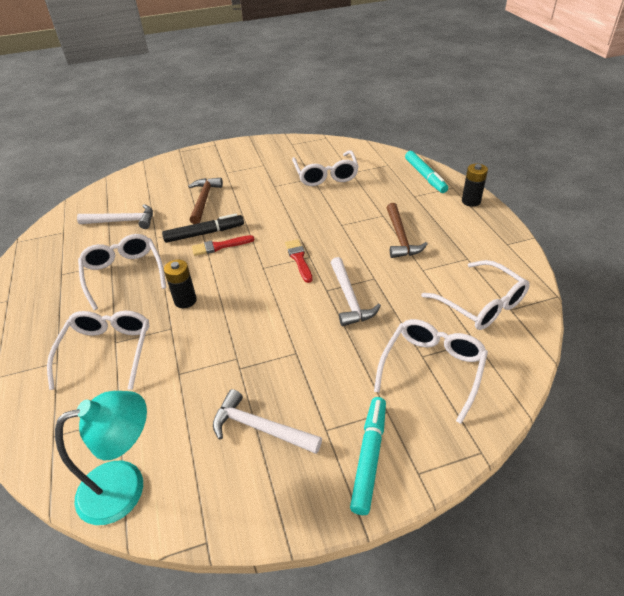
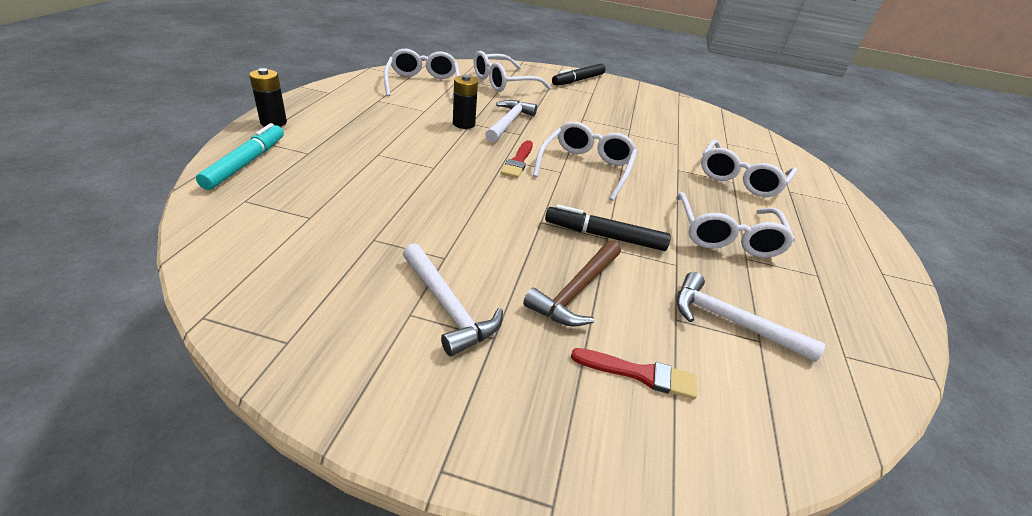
camera: 155 degrees left, 5 degrees down
turquoise lamp [55,391,147,525] -> none
black battery [164,260,197,308] -> black battery moved to [453,75,478,129]
red brush [192,235,255,256] -> red brush moved to [571,348,697,400]
white hammer [213,389,322,454] -> white hammer moved to [403,243,503,356]
white glasses [292,150,359,186] -> white glasses moved to [533,121,638,201]
turquoise marker [350,397,386,515] -> black marker [552,64,606,86]
brown hammer [386,203,428,258] -> none

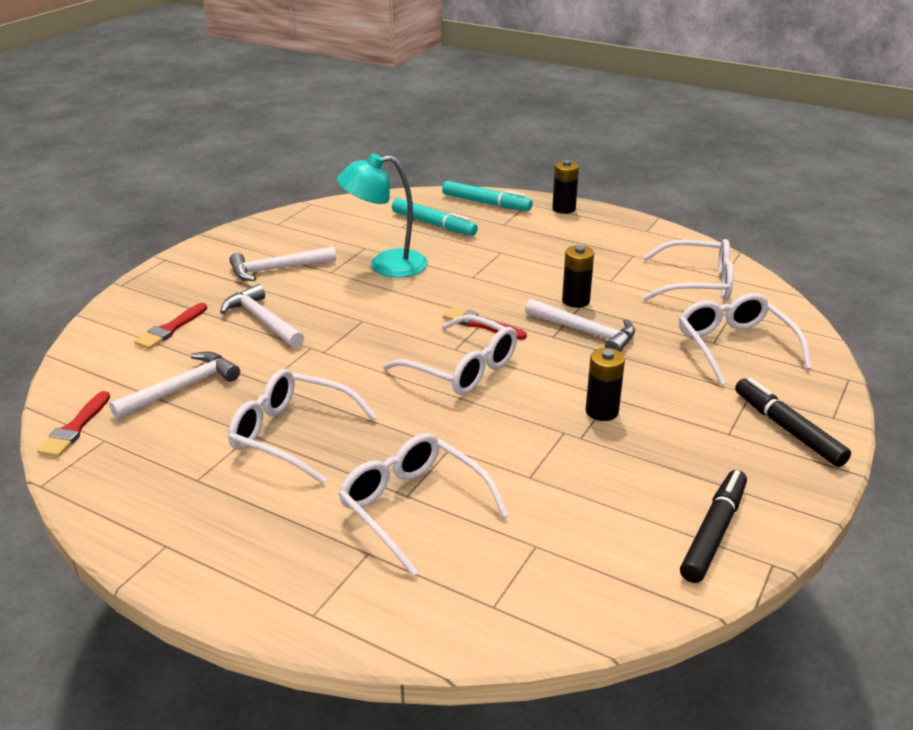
camera: 110 degrees right, 5 degrees down
brown hammer [523,240,621,326] -> white hammer [220,284,304,348]
black marker [545,204,671,251] -> black marker moved to [680,470,747,583]
none -> red brush [37,391,110,457]
none -> turquoise lamp [337,153,428,278]
none -> turquoise marker [392,198,478,236]
none -> black battery [586,348,625,421]

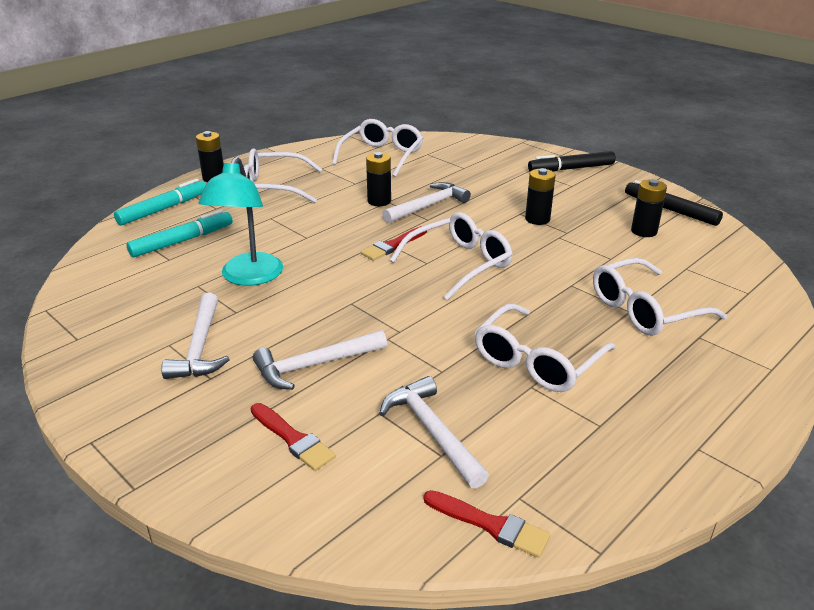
camera: 75 degrees left, 0 degrees up
white glasses [679,293,812,386] -> white glasses moved to [244,148,322,203]
none -> black battery [631,179,667,237]

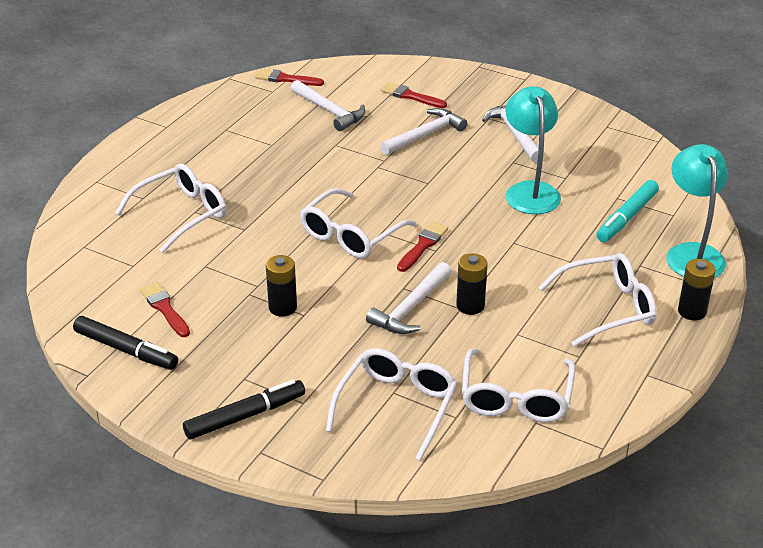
camera: 165 degrees right, 5 degrees up
turquoise marker [114,179,206,225] -> turquoise lamp [666,144,728,278]
white glasses [475,303,616,392] -> white glasses moved to [326,348,457,461]
black battery [631,179,667,237] -> red brush [140,282,190,337]

